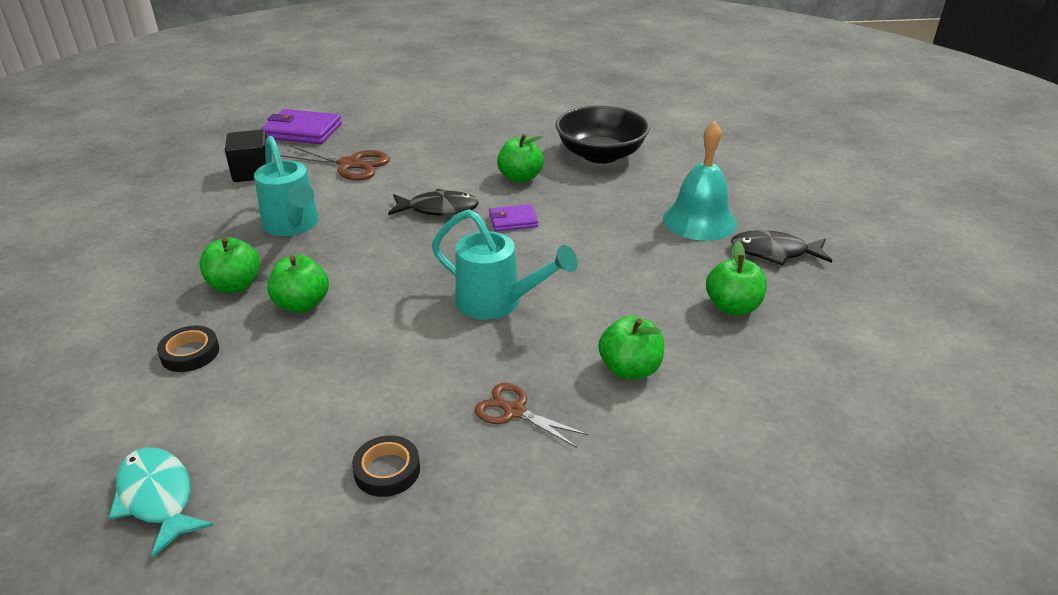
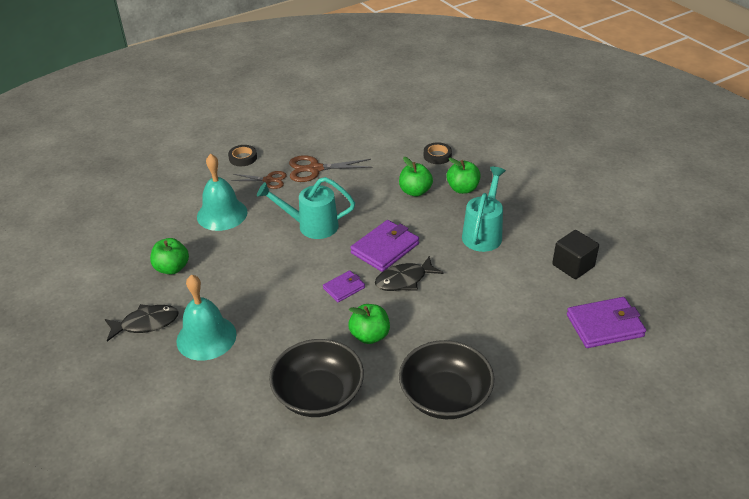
camera: 155 degrees right, 5 degrees up
turquoise fish [108,447,213,558] -> none
turquoise watering can [254,136,319,236] -> turquoise watering can turned 75 degrees clockwise [462,167,506,252]
brown scissors [280,145,390,180] -> brown scissors moved to [289,155,373,182]
black tape [352,435,420,497] -> black tape moved to [228,145,257,166]
green apple [599,316,664,380] -> turquoise bell [197,154,248,231]
none -> purple wallet [350,220,419,272]
none -> black bowl [399,340,494,419]

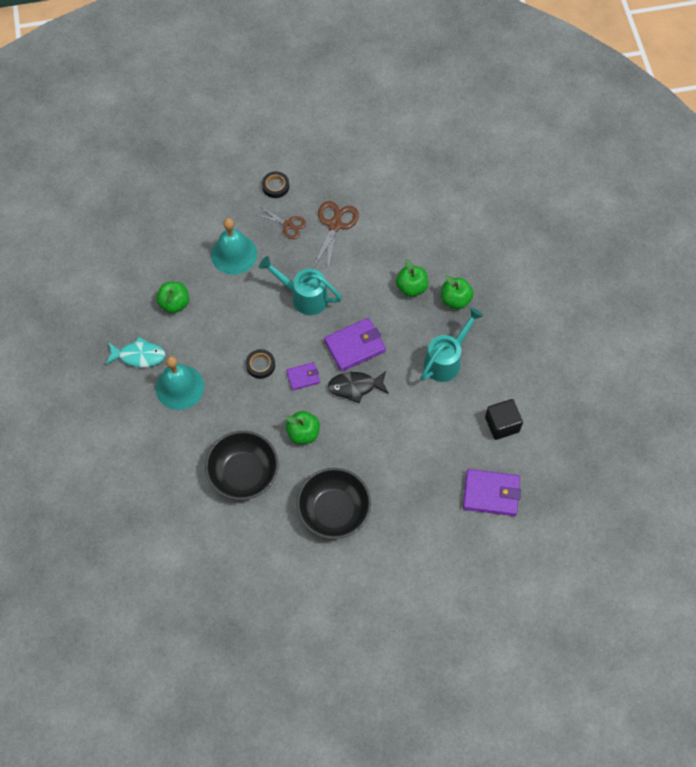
camera: 20 degrees right, 25 degrees up
black fish [105,304,179,341] -> turquoise fish [105,336,166,367]
brown scissors [289,155,373,182] -> brown scissors turned 90 degrees clockwise [313,201,359,270]
black tape [424,142,452,164] -> black tape moved to [246,349,275,379]

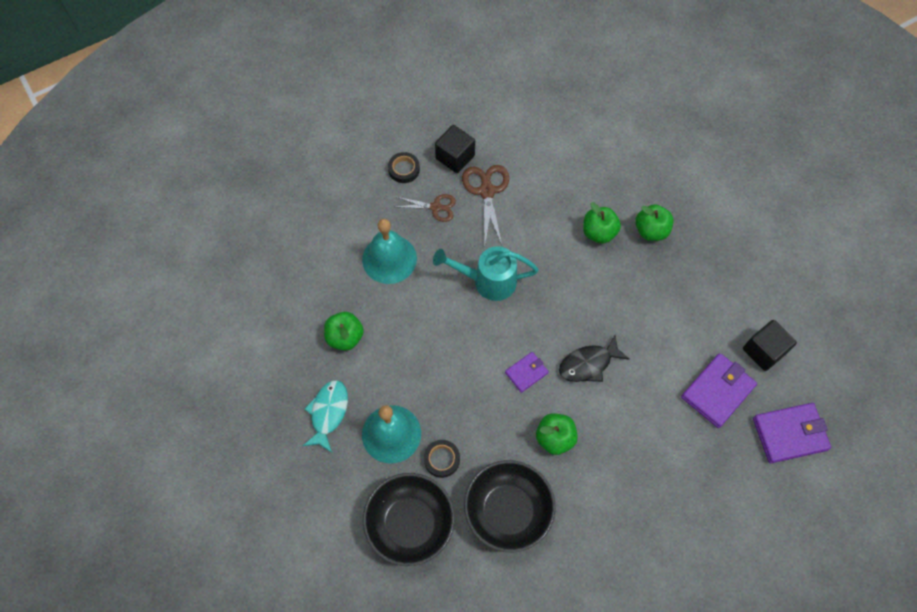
camera: 20 degrees left, 0 degrees up
turquoise fish [105,336,166,367] -> turquoise fish turned 60 degrees counterclockwise [303,380,348,453]
black tape [246,349,275,379] -> black tape moved to [424,440,460,478]
black bowl [297,468,371,539] -> black bowl moved to [363,473,455,566]
purple wallet [324,318,386,372] -> purple wallet moved to [681,353,757,428]
turquoise watering can [421,307,483,382] -> none
none -> black cube [435,125,475,173]

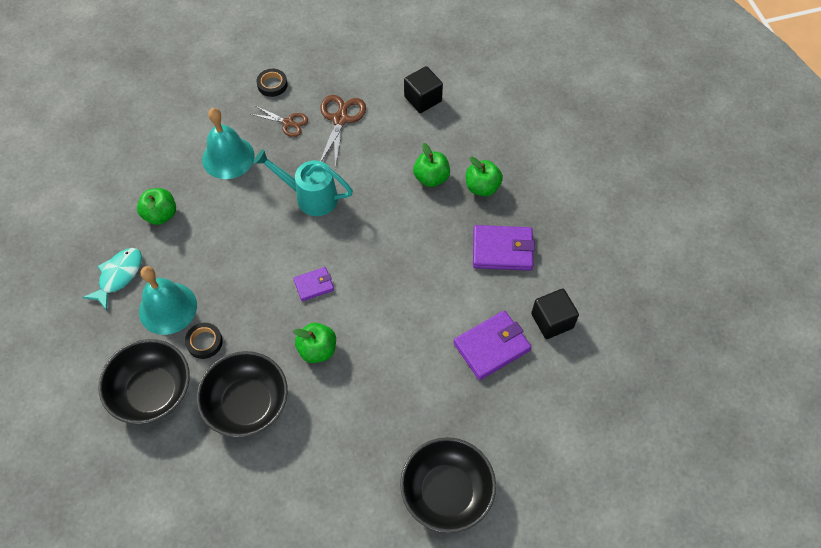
camera: 15 degrees right, 5 degrees down
black cube [435,125,475,173] -> black cube moved to [404,66,443,113]
black fish [559,335,629,382] -> none
purple wallet [753,403,831,463] -> purple wallet moved to [473,225,535,271]
none -> black bowl [400,437,496,533]

